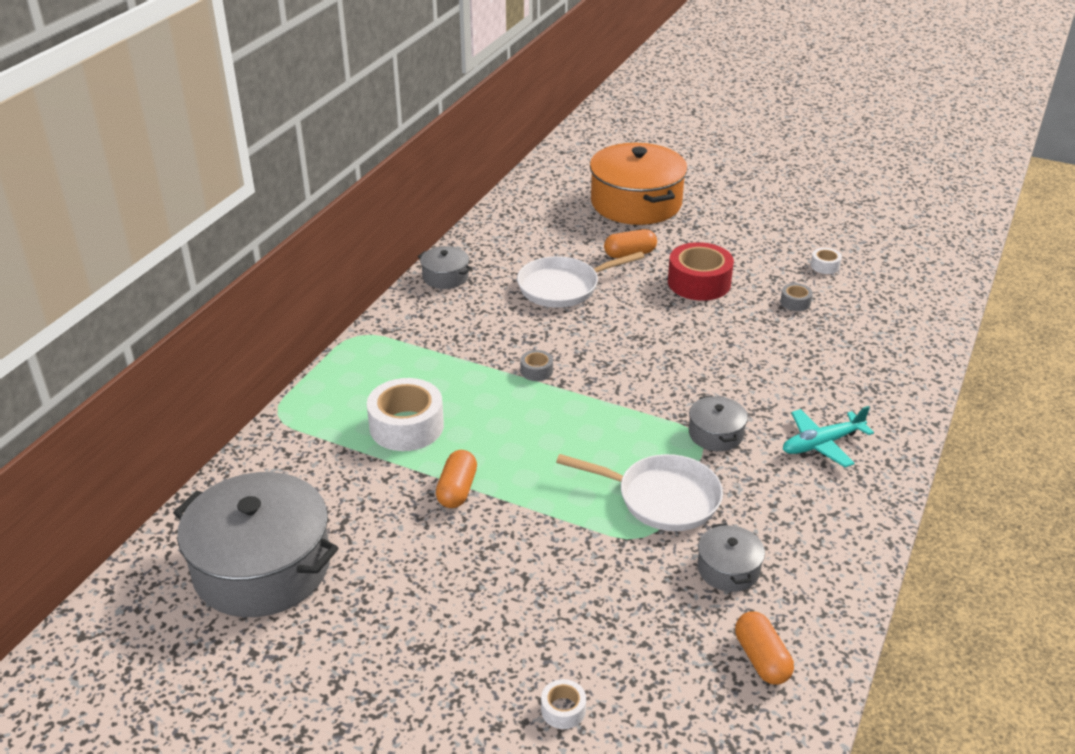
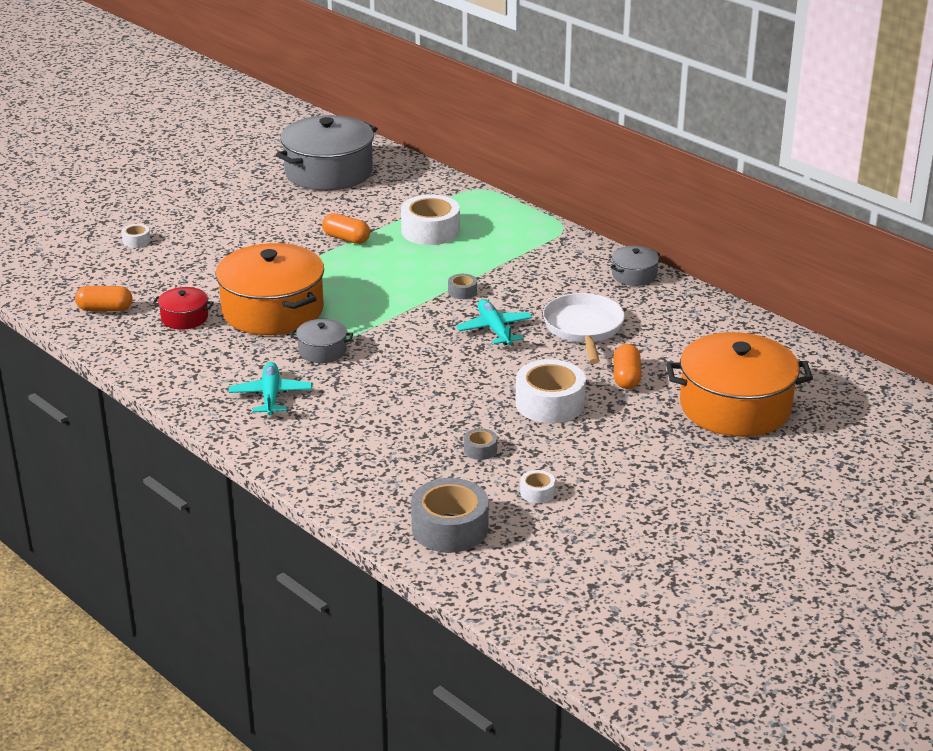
camera: 110 degrees right, 5 degrees down
white pan [556,454,723,531] -> orange pot [215,243,324,335]
red tape [668,242,734,301] -> white tape [516,359,586,423]
grey pot [697,523,765,592] -> red pot [153,287,214,330]
none -> grey tape [411,478,489,553]
none -> turquoise plane [456,299,532,345]

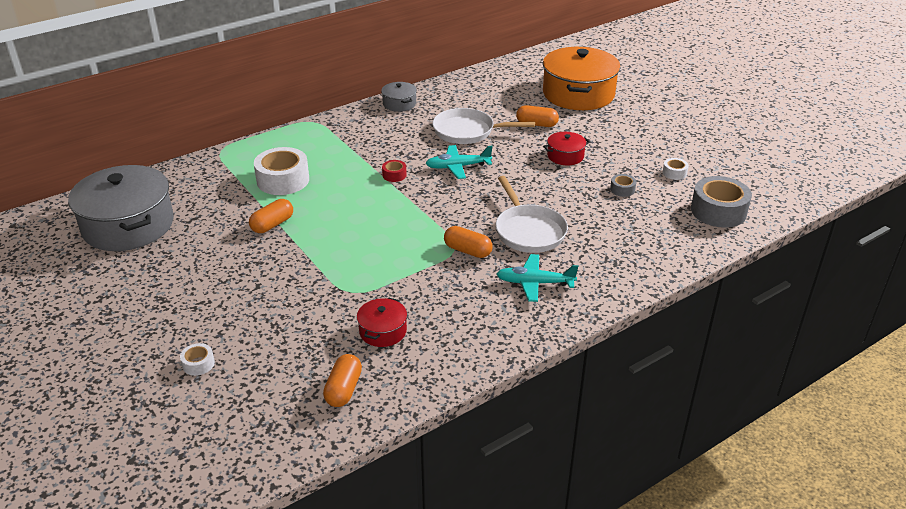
camera: 80 degrees left, 5 degrees up
orange pot [215,243,324,335] -> none
grey pot [290,319,353,363] -> orange capsule [444,226,493,258]
grey tape [448,274,477,299] -> red tape [382,160,407,182]
white tape [516,359,586,423] -> red pot [543,132,590,165]
none -> white pan [496,176,568,253]

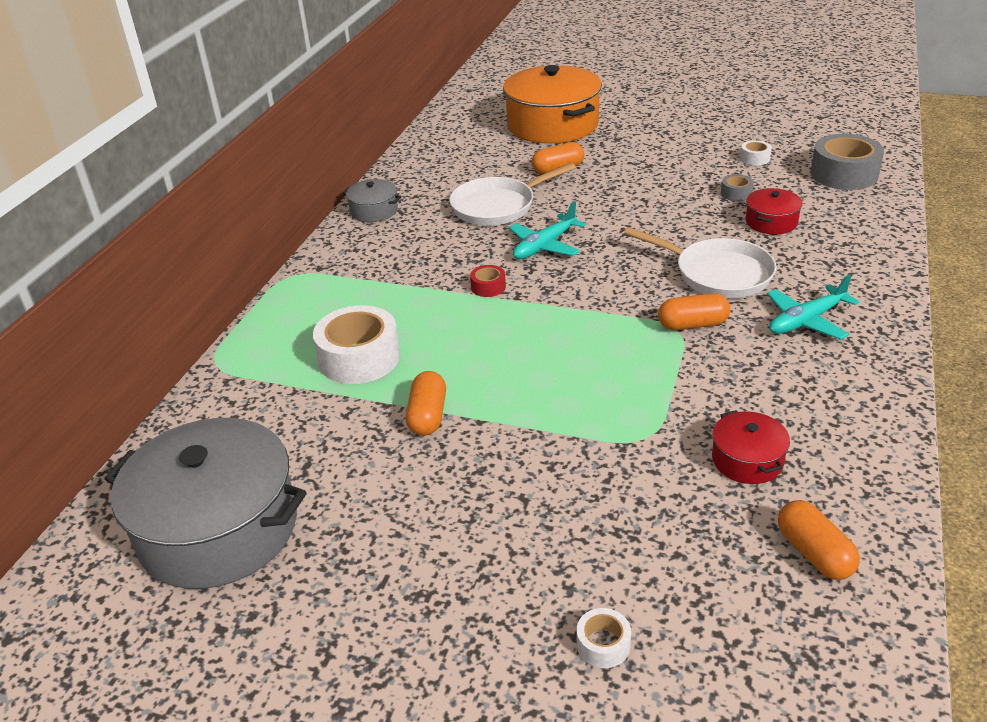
camera: 35 degrees left, 0 degrees up
red pot [543,132,590,165] -> red pot moved to [746,188,803,234]

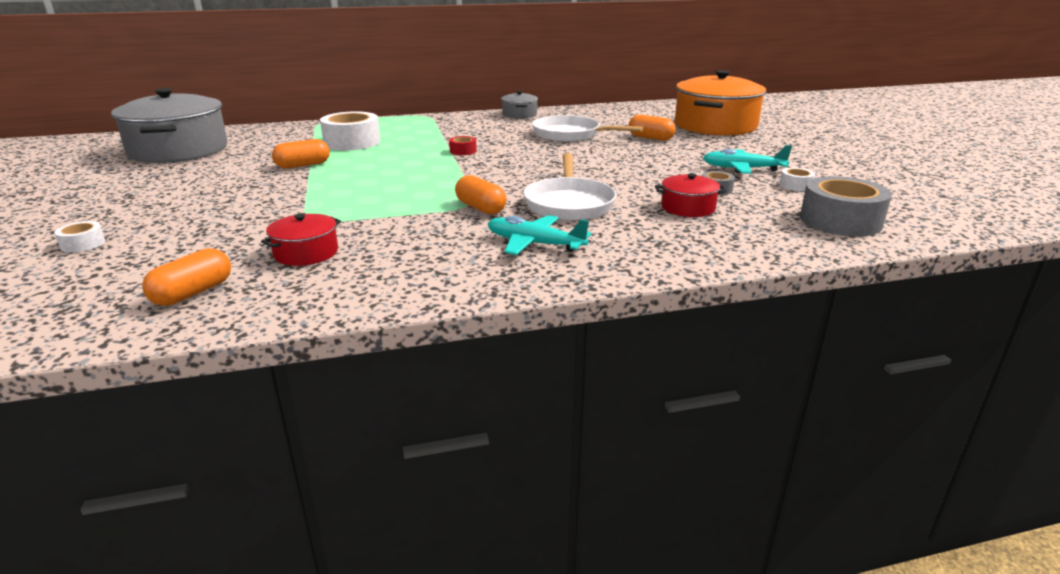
camera: 55 degrees right, 10 degrees down
turquoise plane [509,202,586,259] -> turquoise plane moved to [703,145,792,174]

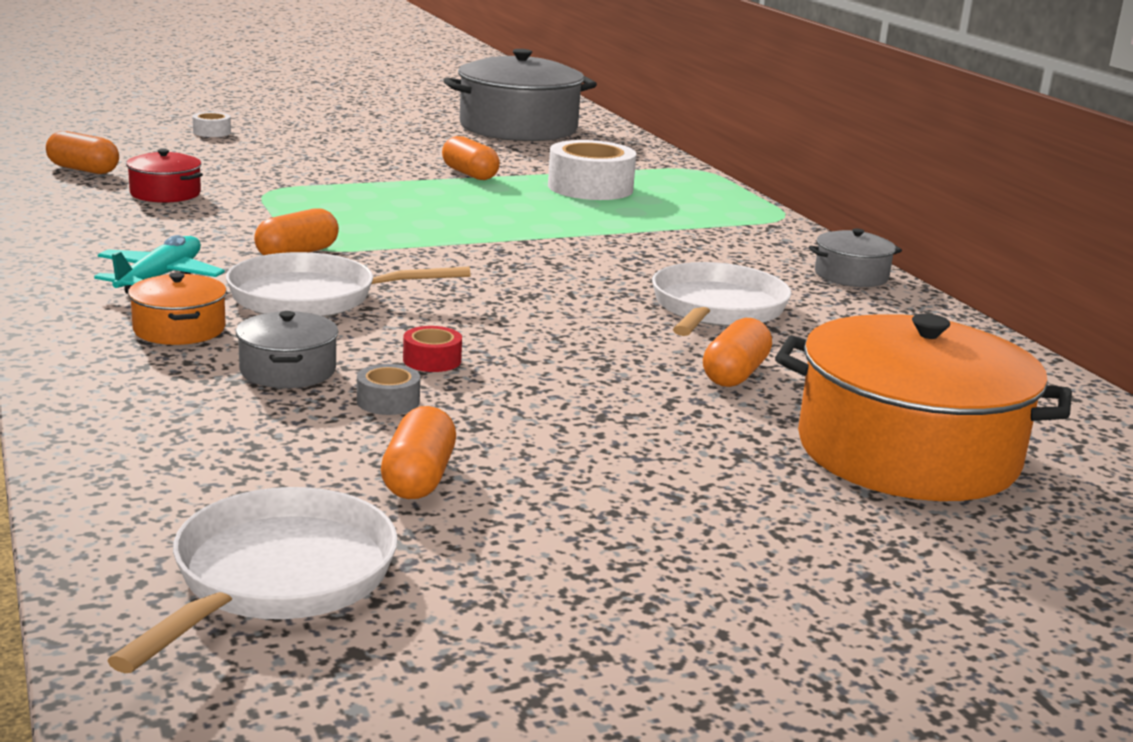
camera: 80 degrees right, 5 degrees down
red tape [449,136,477,155] -> red tape moved to [403,326,462,372]
red pot [655,173,727,217] -> grey pot [236,311,339,388]
turquoise plane [703,145,792,174] -> none
white tape [780,168,815,191] -> orange capsule [381,406,456,499]
grey tape [800,176,892,237] -> none
none -> white pan [107,487,398,673]
none -> orange pot [128,272,227,345]

